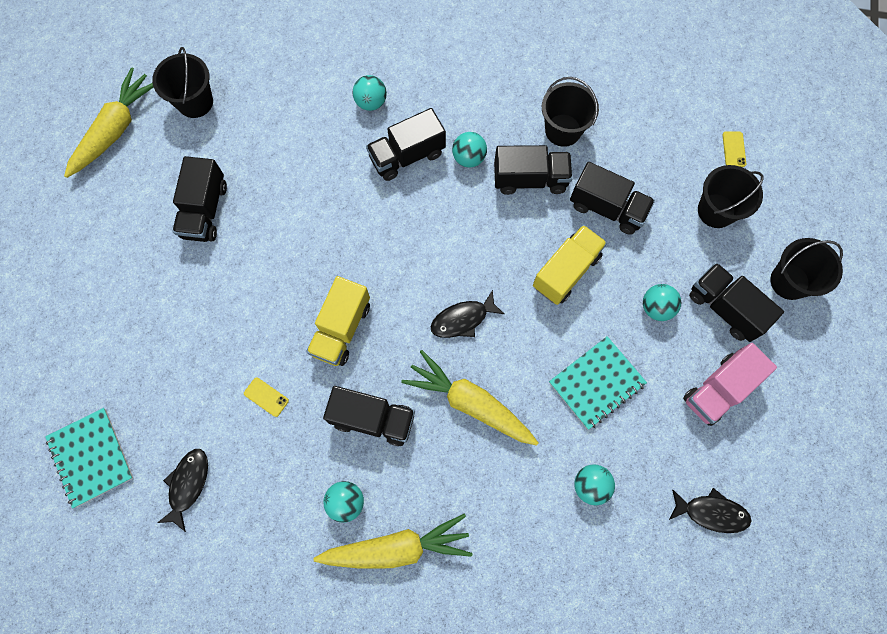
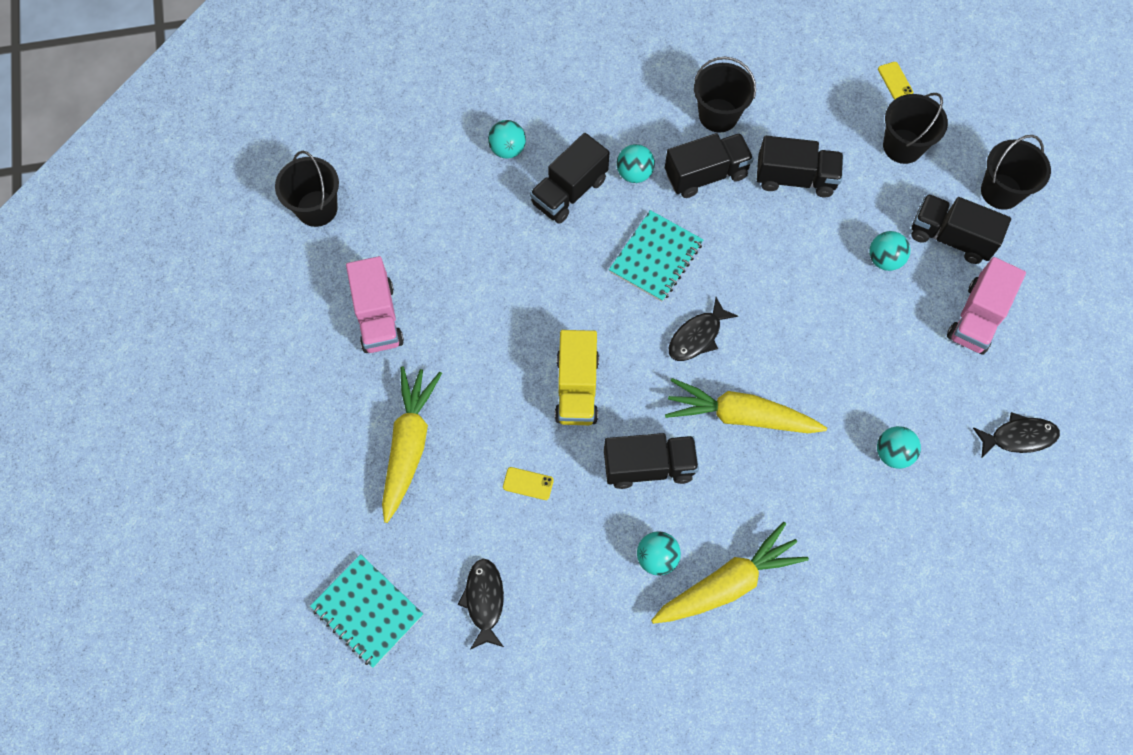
camera: 20 degrees left, 5 degrees down
yellow carrot [64,67,153,178] -> yellow carrot moved to [382,366,442,523]
black truck [173,156,227,242] -> pink truck [346,256,404,353]
yellow truck [533,225,607,305] -> none
turquoise notebook [549,336,647,430] -> turquoise notebook moved to [609,210,703,302]

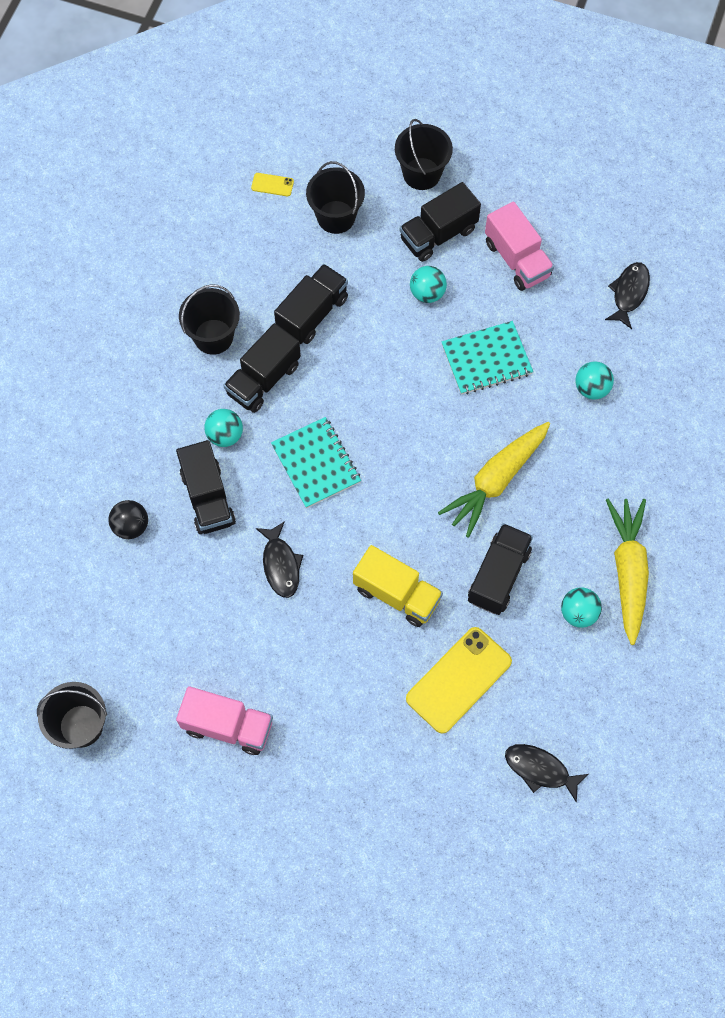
camera: 60 degrees left, 0 degrees up
turquoise notebook [310,554,423,668] -> turquoise notebook moved to [442,321,533,395]
yellow carrot [382,366,442,523] -> none
turquoise ball [488,120,526,159] -> black ball [108,500,148,539]
yellow phone [503,467,554,500] -> yellow phone [406,627,512,734], size x2.32
black truck [665,133,754,198] -> black truck turned 150 degrees counterclockwise [223,323,301,413]
black fish [669,297,738,361] -> black fish moved to [256,521,303,598]

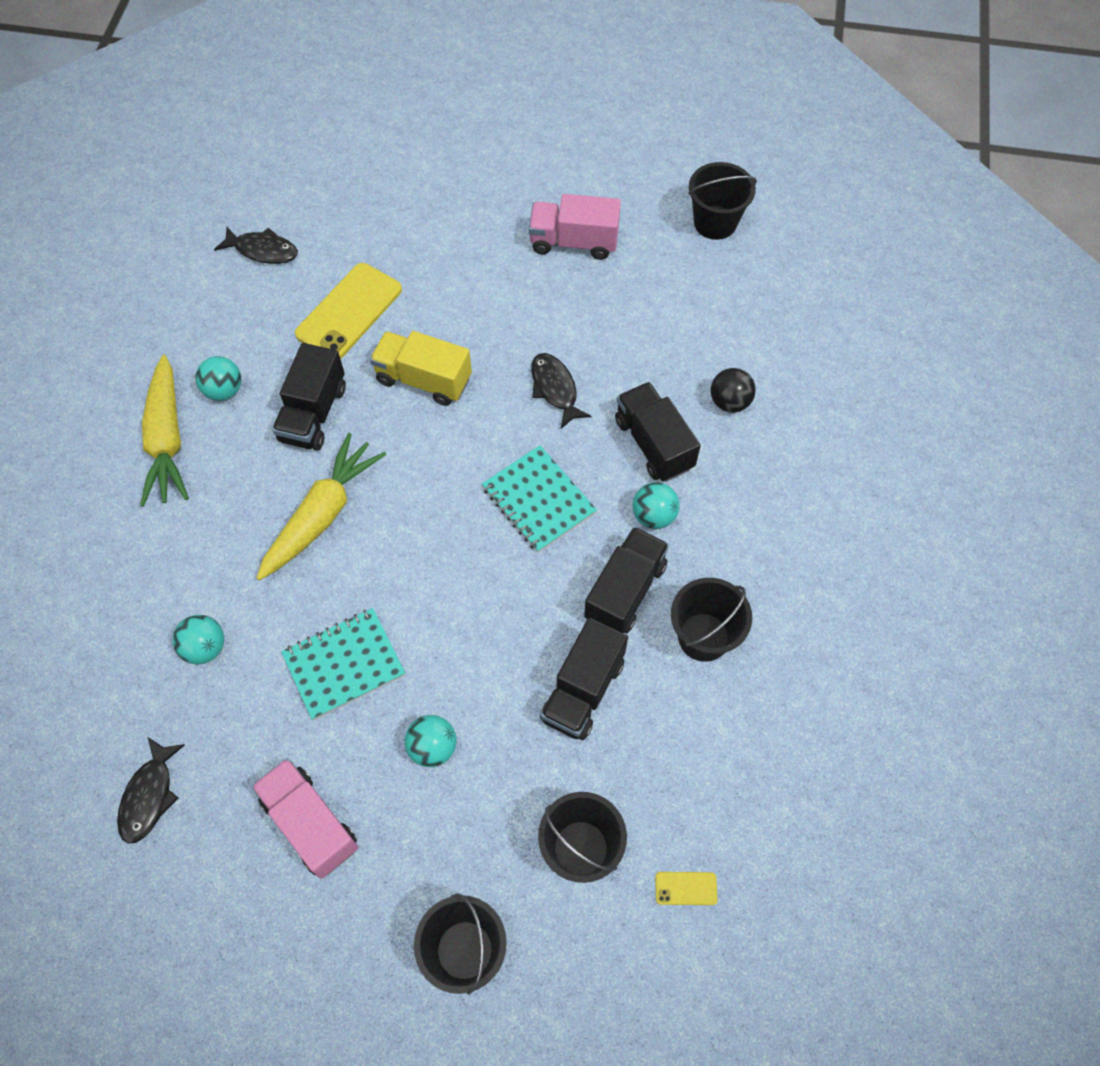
camera: 170 degrees right, 5 degrees down
black truck [400,182,481,262] -> none

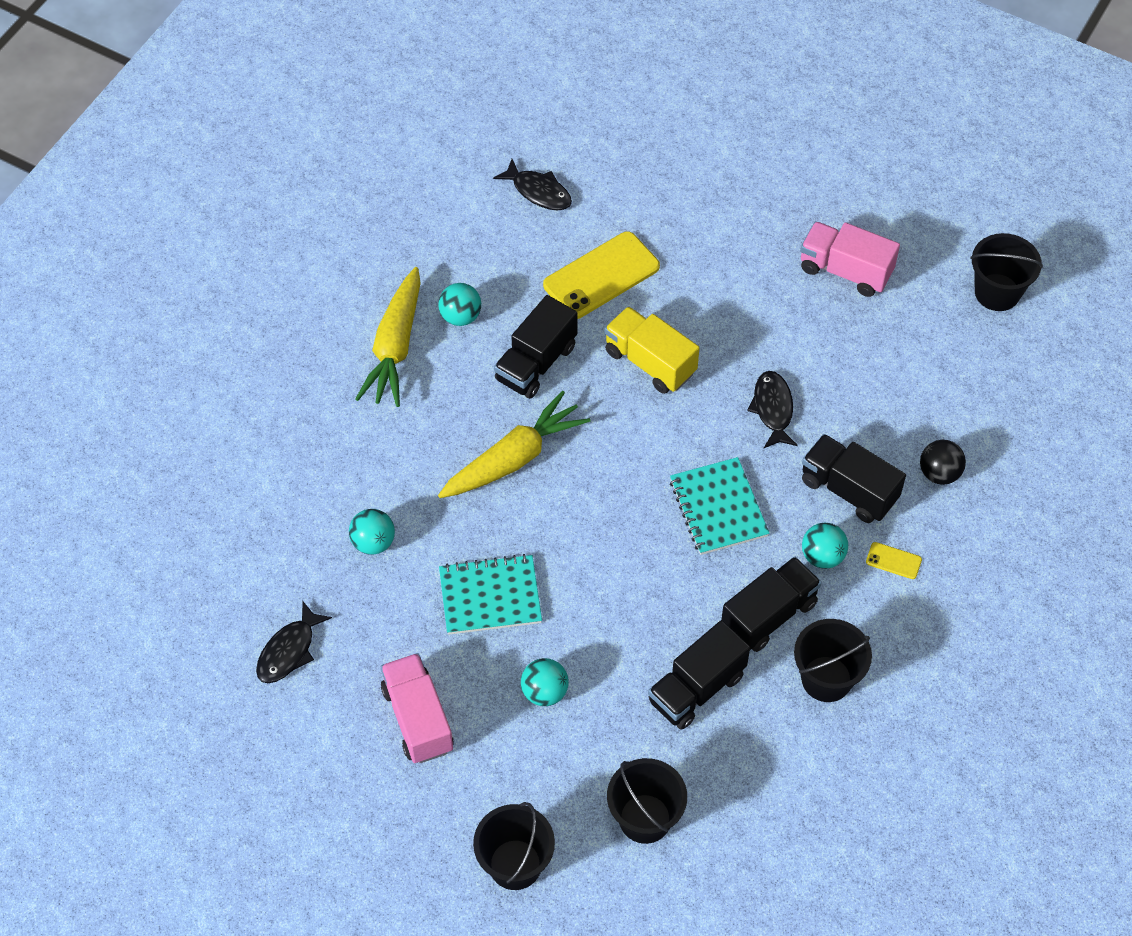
camera: 20 degrees right, 5 degrees down
black truck [615,382,701,482] -> black truck turned 45 degrees counterclockwise [802,434,906,523]
yellow phone [655,872,718,905] -> yellow phone moved to [866,542,922,579]

